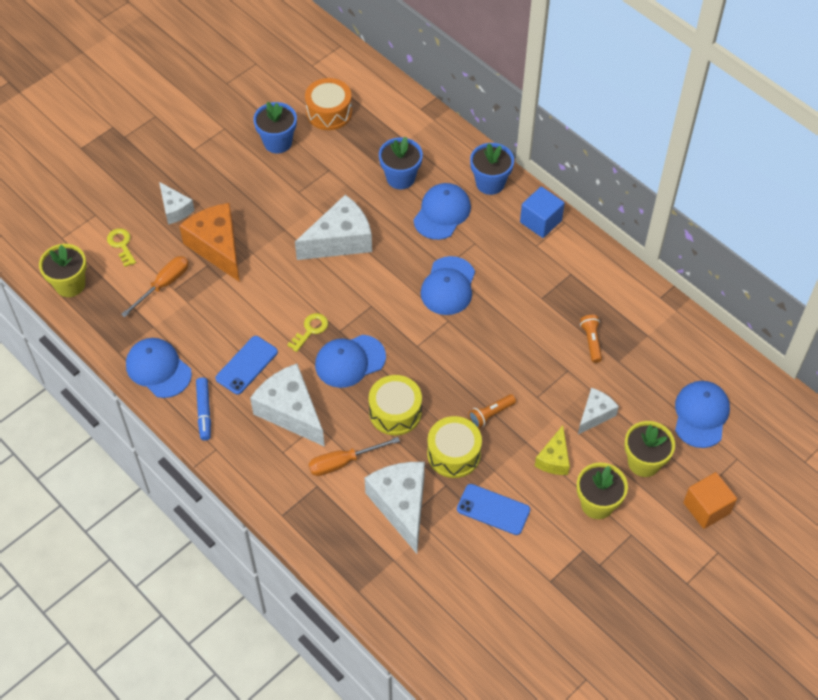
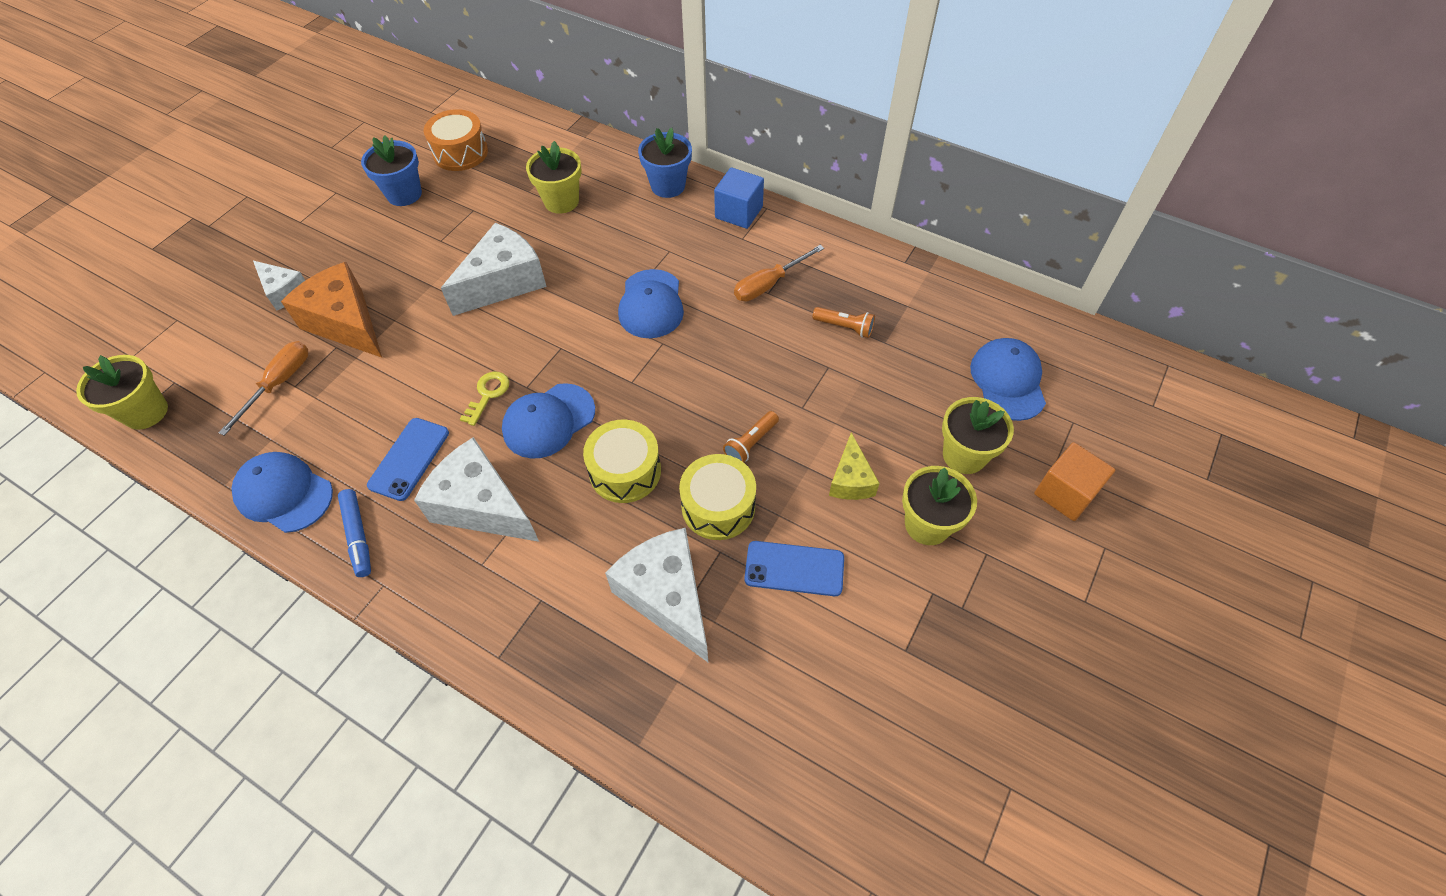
camera: 15 degrees left, 0 degrees up
yellow key [107,228,136,267] -> none
orange screwdriver [309,437,400,476] -> orange screwdriver moved to [734,245,824,301]
blue flower pot [379,137,423,189] -> yellow flower pot [526,141,582,214]
blue cap [413,183,471,240] -> none
white cheese [578,388,619,434] -> none
orange flashlight [580,315,602,363] -> orange flashlight turned 135 degrees clockwise [813,307,875,338]

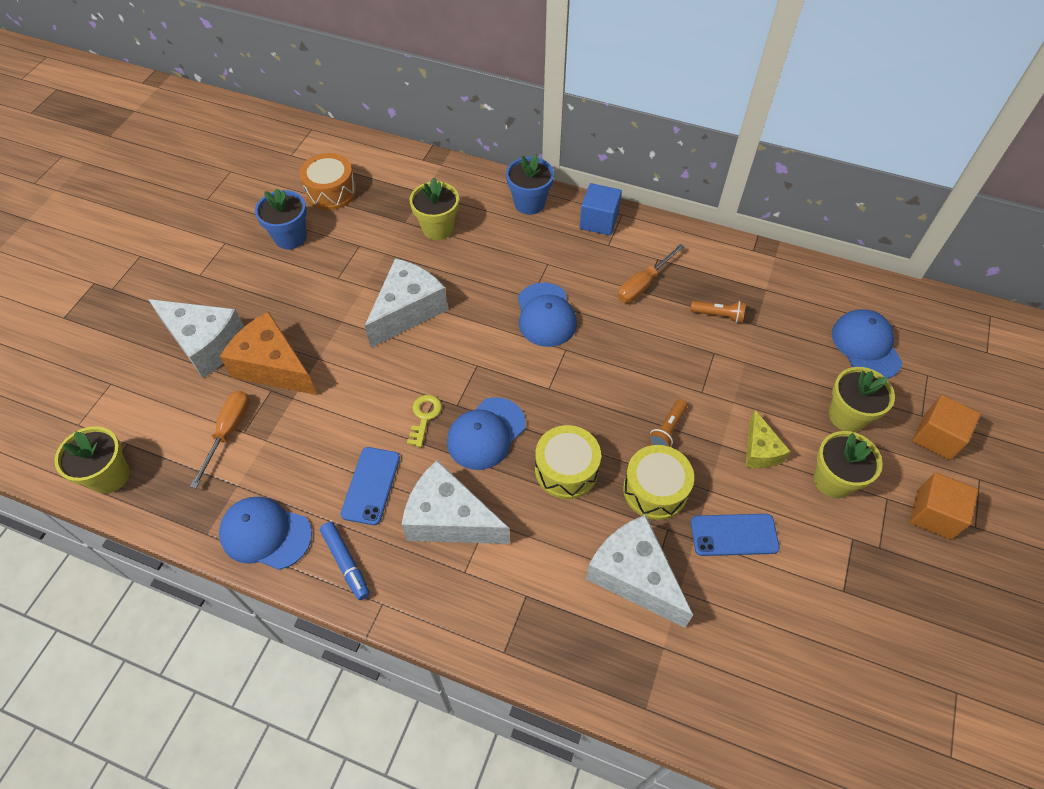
camera: 10 degrees left, 0 degrees up
white cheese [253,261,306,310] -> white cheese [148,299,244,378], size x1.78
none -> orange cube [910,473,978,540]

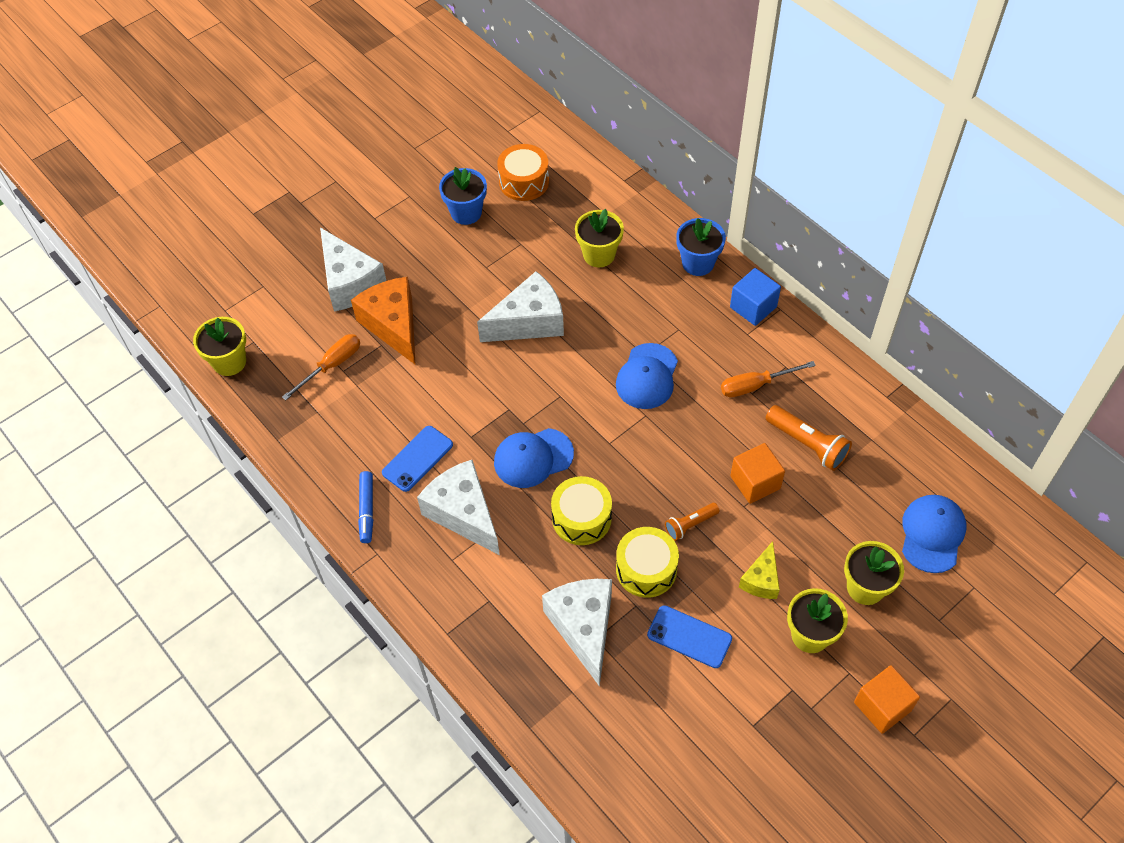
camera: 30 degrees right, 0 degrees up
blue cap [219,497,312,570] -> none
yellow key [407,395,442,447] -> none
orange flashlight [690,301,746,323] -> orange flashlight [766,405,852,471], size x1.61
orange cube [912,395,981,460] -> orange cube moved to [730,443,785,504]

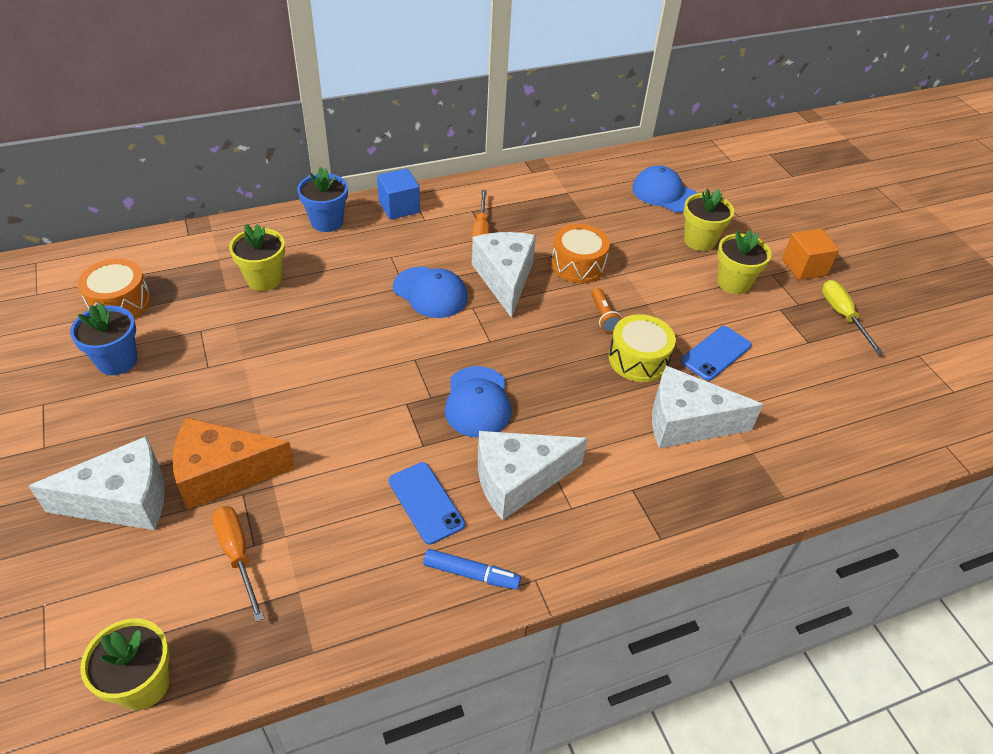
camera: 75 degrees left, 10 degrees down
white cheese [477,271,564,342] -> white cheese moved to [472,232,536,318]
yellow drum [551,476,612,545] -> none
orange cube [730,443,785,504] -> orange drum [551,224,610,283]
yellow cheese [739,541,780,599] -> none
orange flashlight [766,405,852,471] -> none
none -> yellow screwdriver [822,280,883,354]

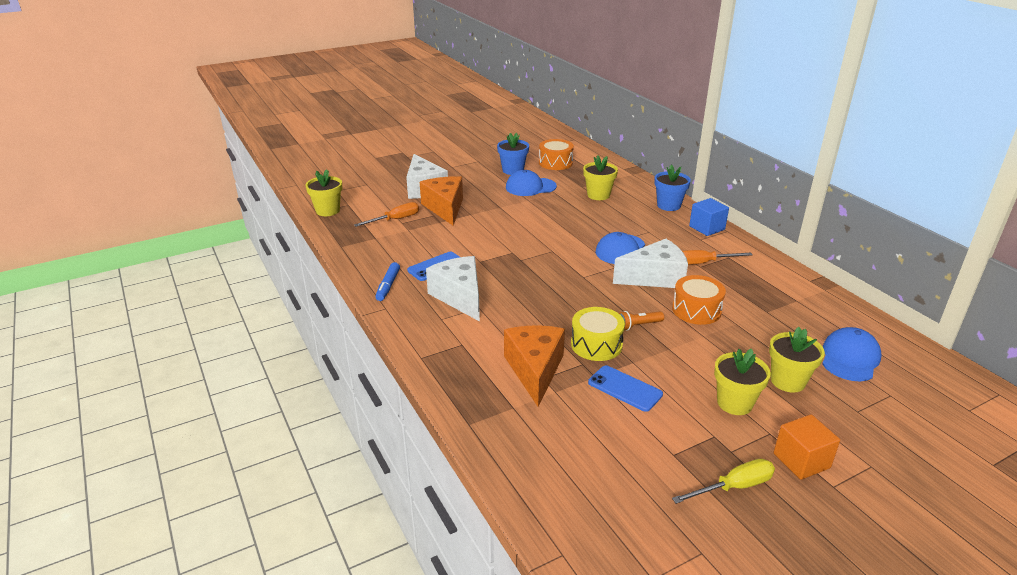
camera: 85 degrees right, 15 degrees down
blue cap [445,366,512,438] -> blue cap moved to [506,170,557,196]
white cheese [652,366,763,448] -> orange cheese [504,326,565,407]

